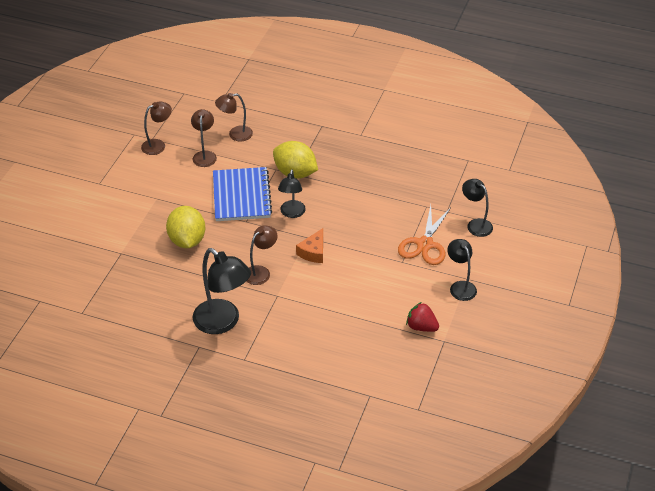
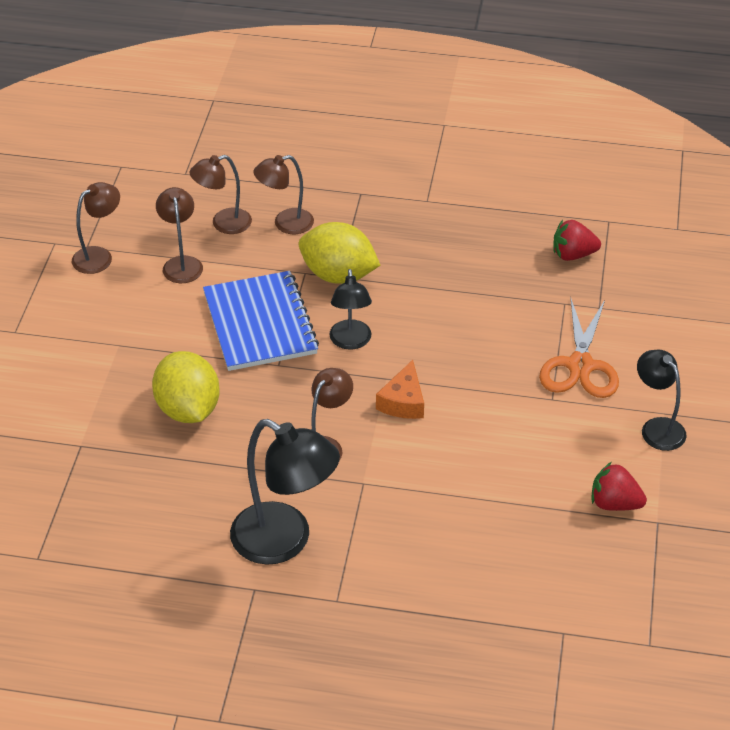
camera: 10 degrees left, 0 degrees up
black lamp [462,179,493,237] -> none
none -> brown lamp [253,155,314,234]
none -> red strawberry [553,220,601,261]

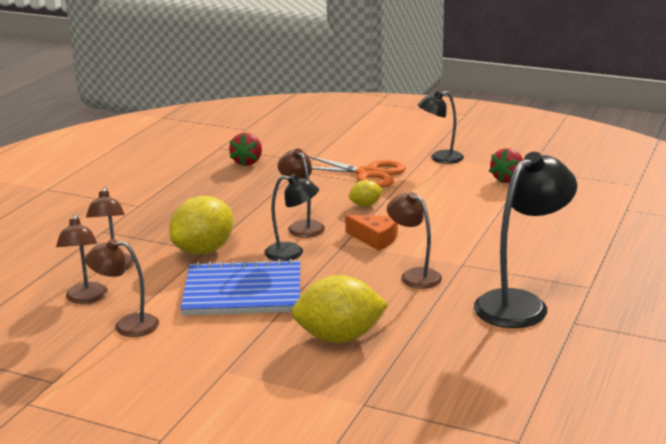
camera: 75 degrees left, 20 degrees down
brown lamp [72,182,120,274] -> brown lamp moved to [278,148,325,238]
none -> yellow lemon [349,180,383,206]

